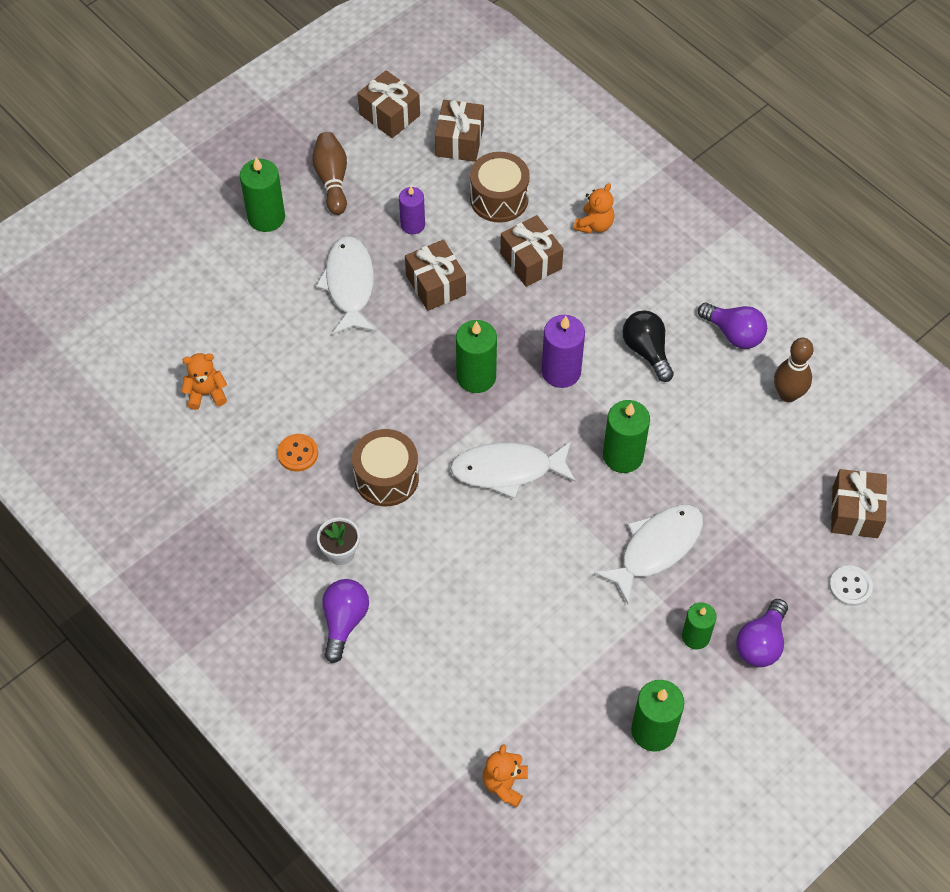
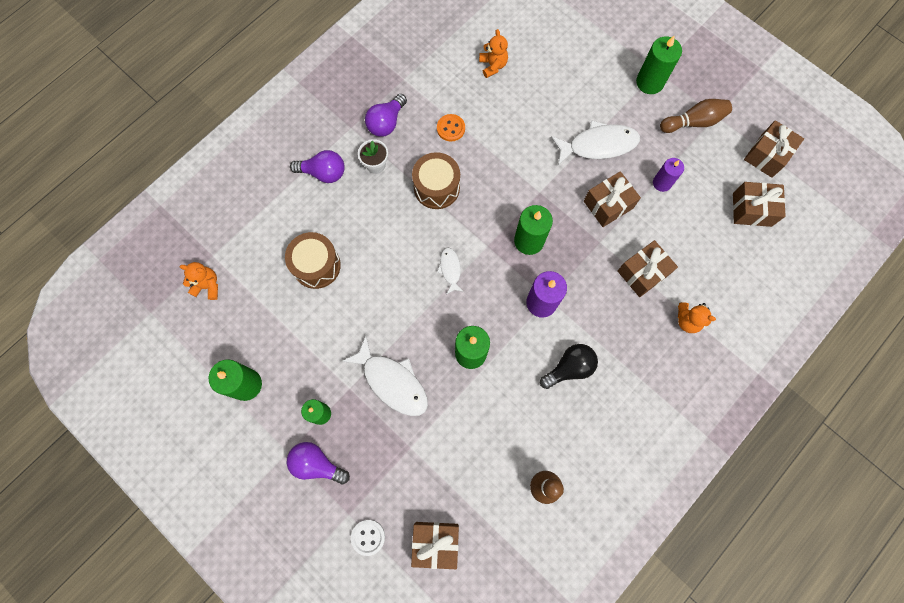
camera: 85 degrees right, 15 degrees up
white fish [450,442,576,499] -> white fish [437,248,464,295], size x0.52
brown drum [470,152,530,223] -> brown drum moved to [285,232,341,289]
purple light bulb [698,303,767,349] -> purple light bulb moved to [365,94,407,137]

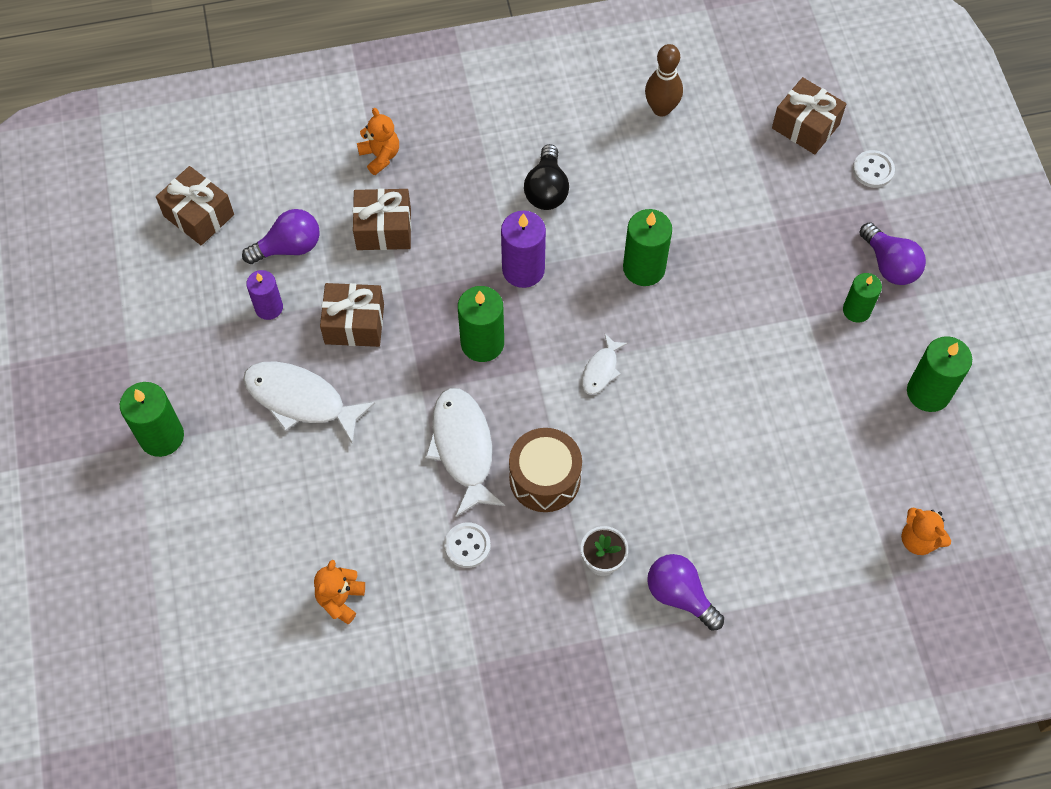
camera: 145 degrees left, 10 degrees down
brown drum [285,232,341,289] -> none
white fish [342,336,428,416] -> white fish moved to [425,388,505,517]
purple light bulb [365,94,407,137] -> purple light bulb moved to [242,209,320,264]
orange button [437,114,465,142] -> white button [445,522,491,568]
black light bulb [540,344,598,389] -> black light bulb turned 90 degrees counterclockwise [524,144,569,210]
brown bowling pin [660,99,732,133] -> none
brown gift [744,120,804,178] -> none

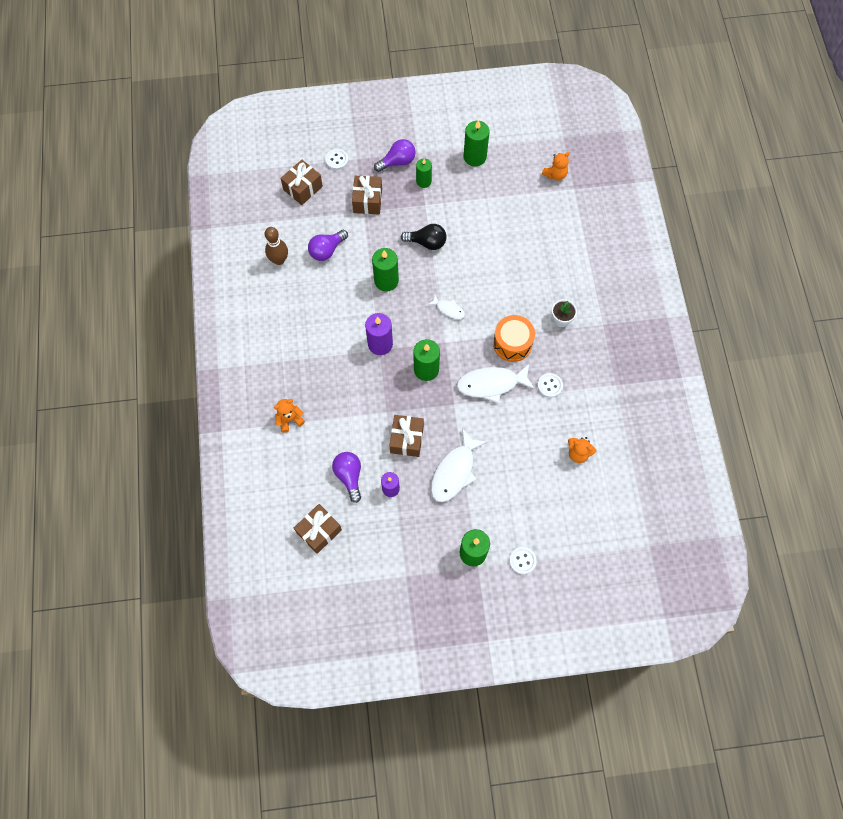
camera: 85 degrees left, 5 degrees up
brown gift [353,188,411,250] -> brown gift moved to [352,176,382,215]
brown drum [509,428,582,512] -> orange drum [493,315,535,362]
black light bulb [524,144,569,210] -> black light bulb moved to [401,224,447,250]
purple light bulb [647,554,724,631] -> purple light bulb moved to [308,230,348,261]
none -> white button [509,547,537,574]

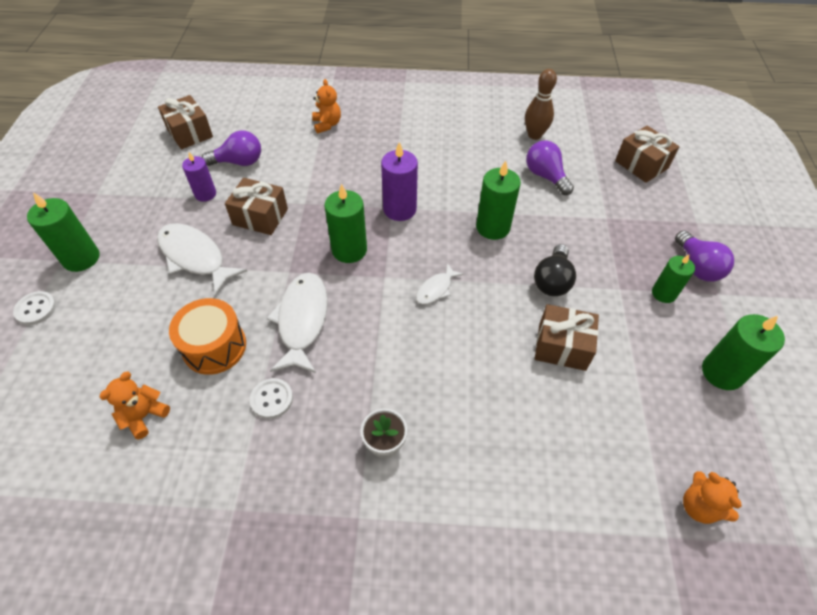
camera: 100 degrees right, 15 degrees down
white button [325,149,348,170] -> none
brown gift [352,176,382,215] -> brown gift moved to [535,304,599,371]
orange drum [493,315,535,362] -> orange drum moved to [169,298,246,375]

